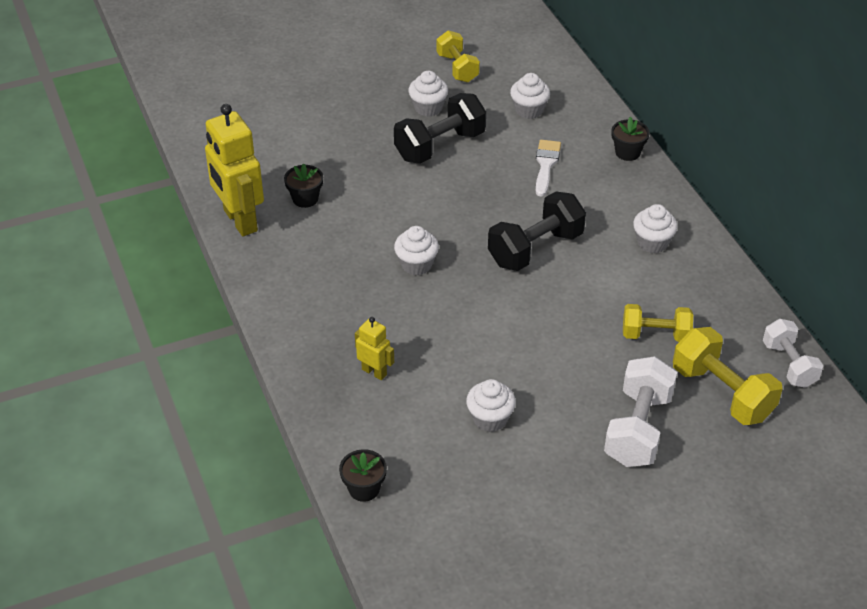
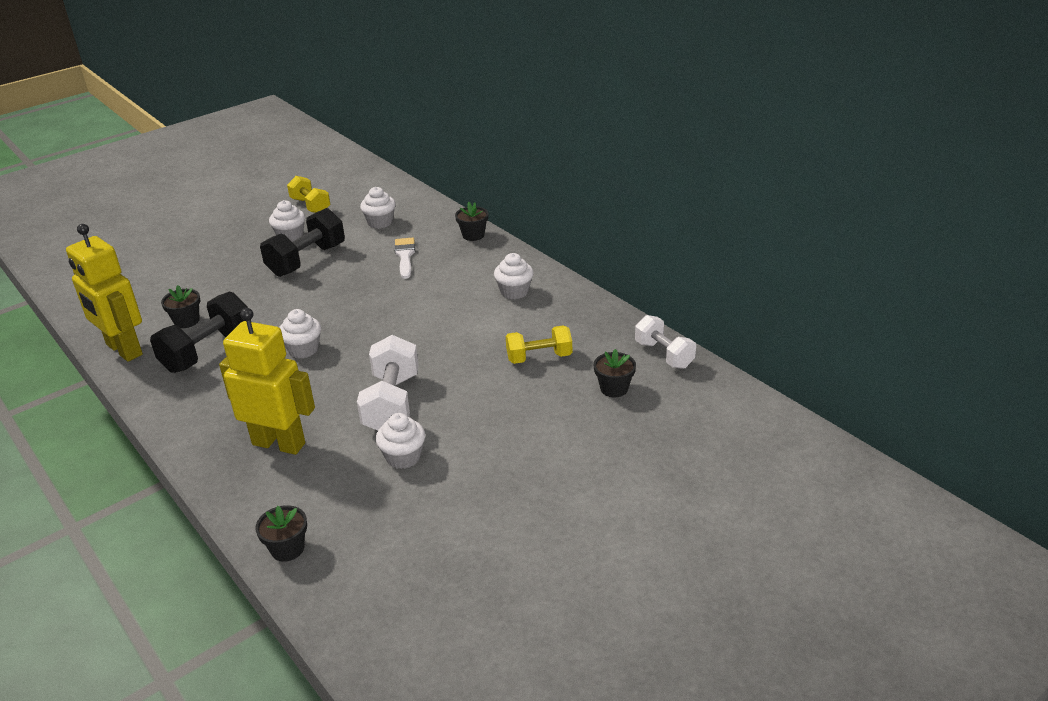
camera: 15 degrees left, 10 degrees down
yellow robot [355,317,394,380] -> yellow robot [219,308,315,455], size x2.02
black dumbbell [488,191,586,271] -> black dumbbell moved to [150,291,248,373]
white dumbbell [604,356,677,467] -> white dumbbell moved to [357,335,419,431]
yellow dumbbell [673,327,783,425] -> black flower pot [594,349,636,397]

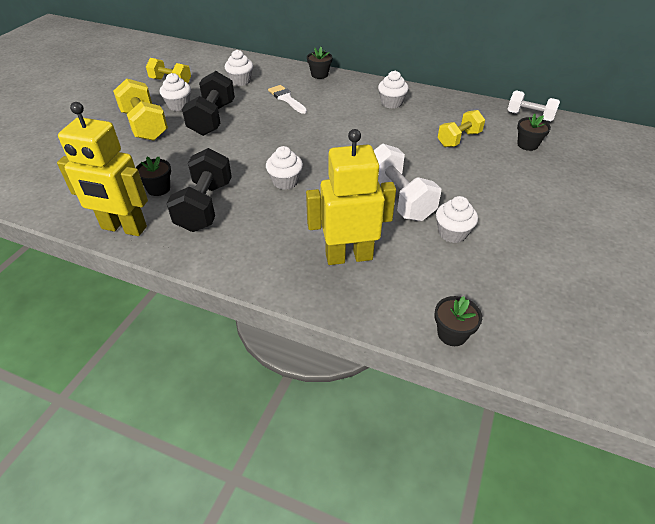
camera: 30 degrees left, 10 degrees up
none -> yellow dumbbell [113,78,168,141]

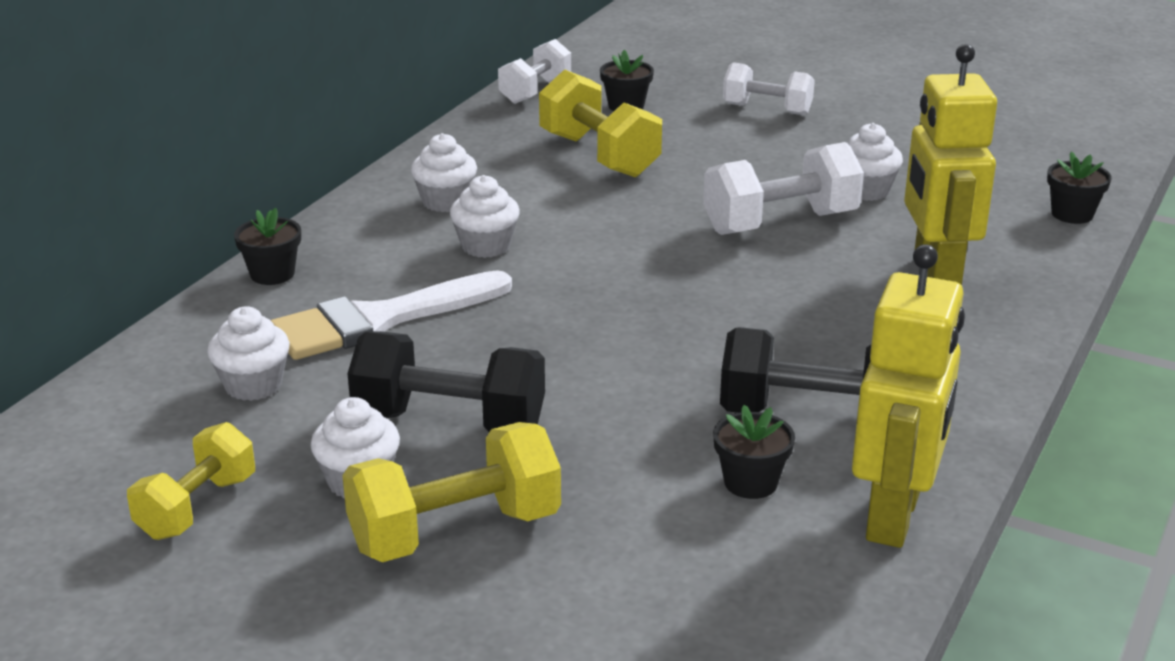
camera: 85 degrees left, 15 degrees down
white cupcake [266,146,303,190] -> white cupcake moved to [450,175,520,258]
white brush [268,85,307,114] -> white brush [271,270,512,360], size x1.70
yellow dumbbell [438,110,485,147] -> yellow dumbbell [539,69,662,177], size x1.51
none -> white dumbbell [723,62,815,115]

